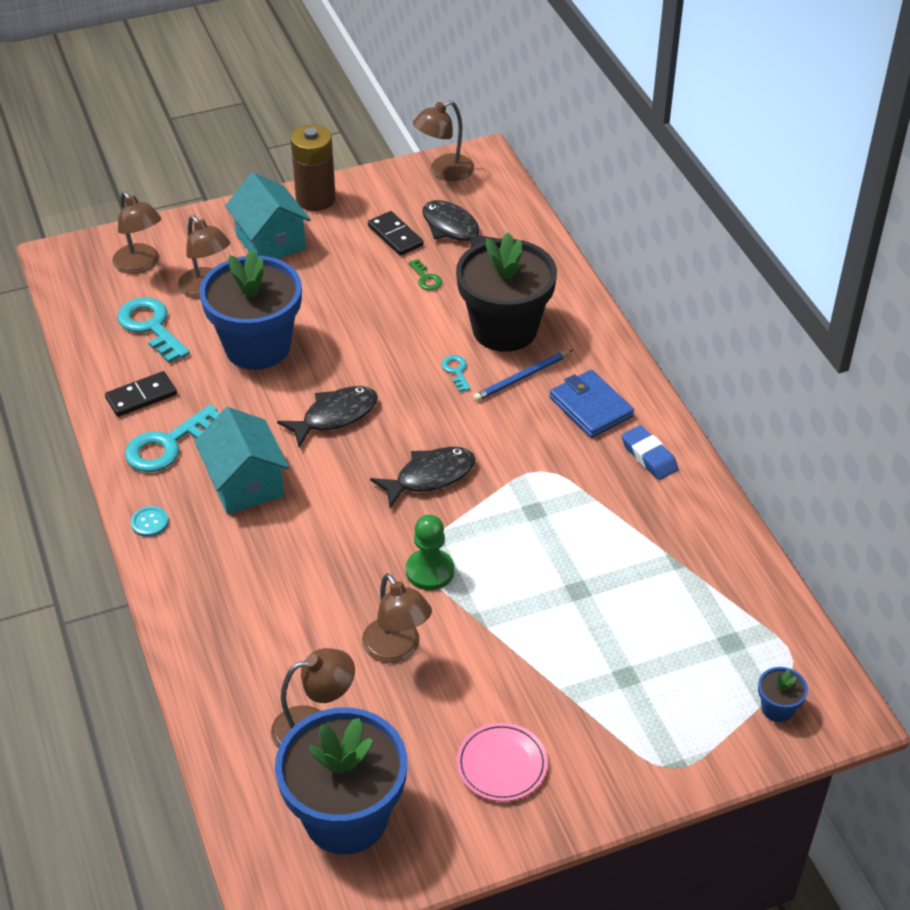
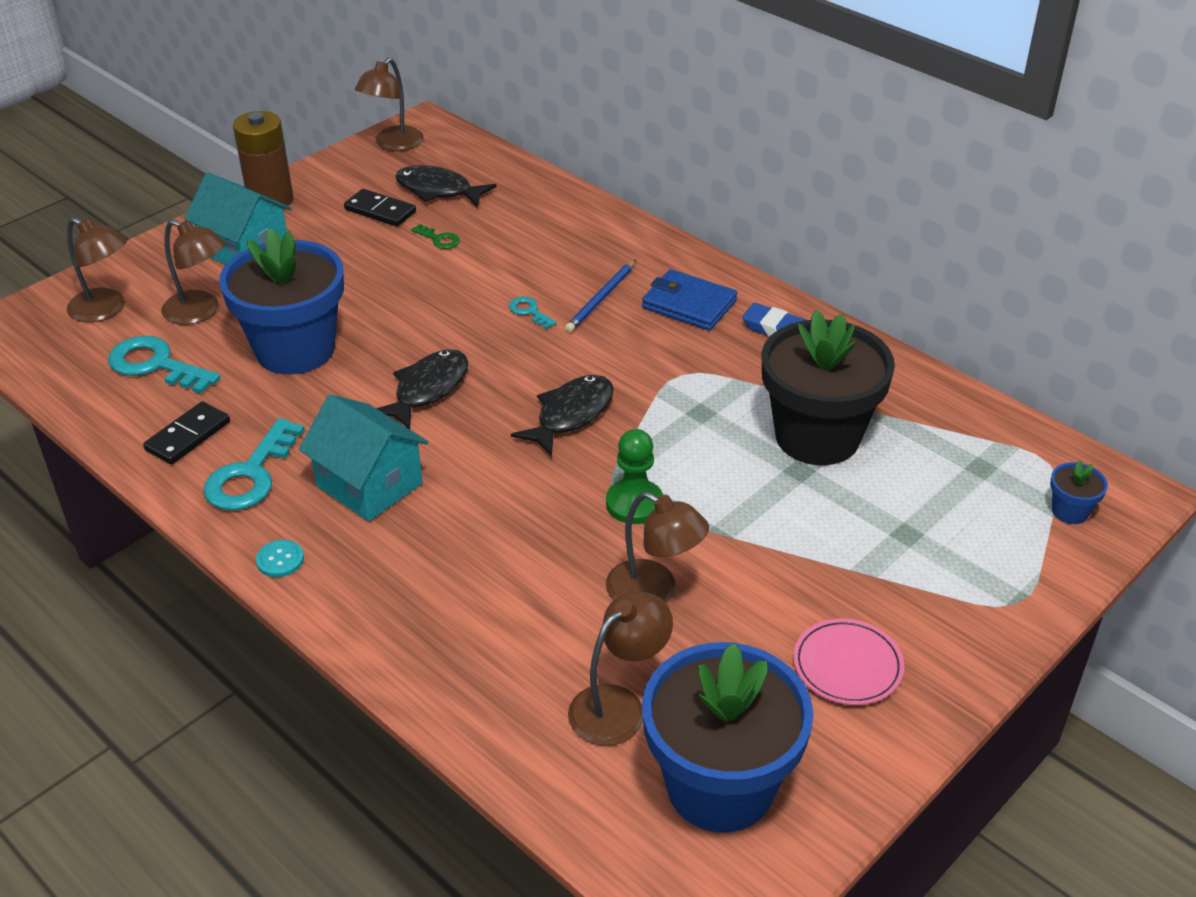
camera: 25 degrees left, 5 degrees down
black flower pot [456,232,557,352] -> black flower pot moved to [762,310,895,465]

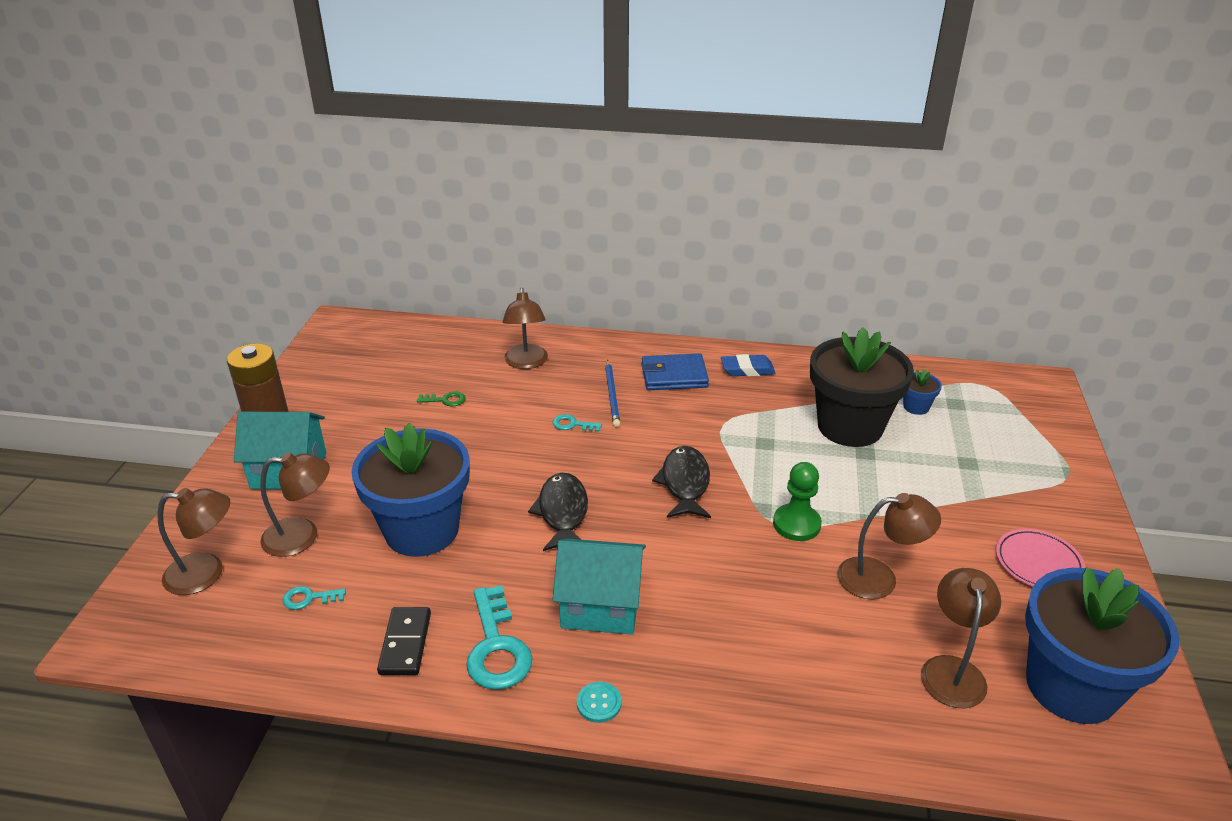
camera: 35 degrees left, 5 degrees down
turquoise key [108,336,221,394] -> turquoise key [283,586,346,610], size x0.49
black domino [344,189,416,227] -> none
brown lamp [355,58,424,151] -> brown lamp moved to [503,287,548,369]
black fish [395,165,497,207] -> none
blue flower pot [1050,460,1108,524] -> blue flower pot moved to [903,369,942,415]

